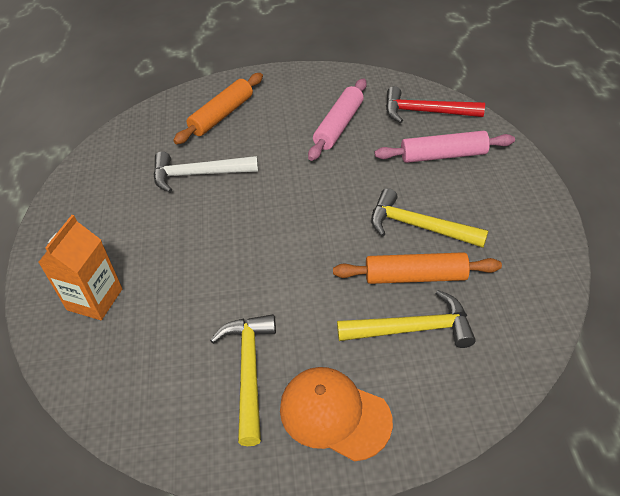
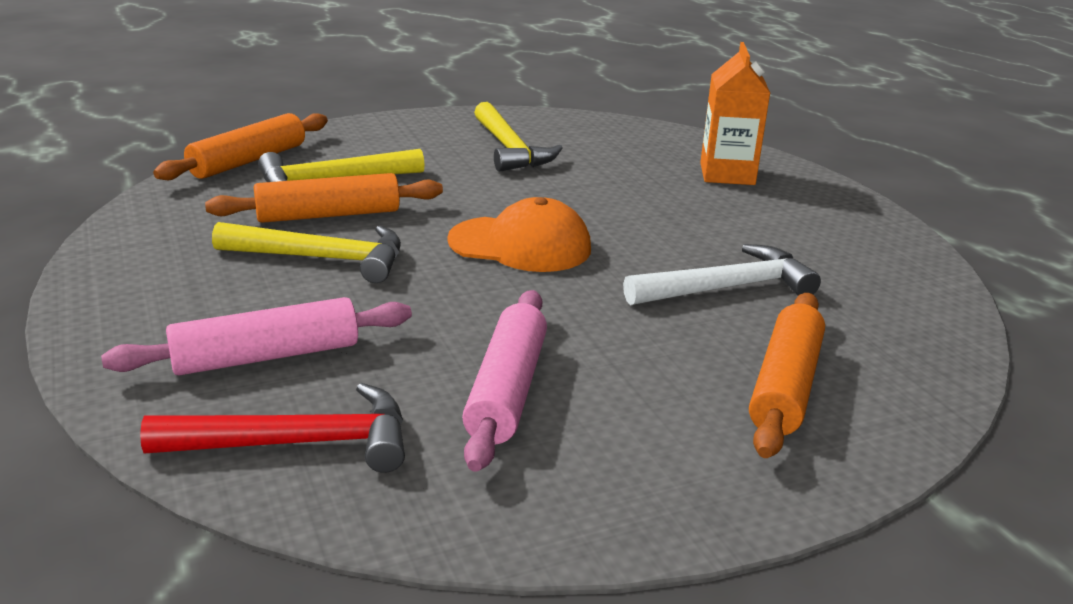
camera: 160 degrees right, 20 degrees down
orange cap [280,367,393,461] -> orange cap moved to [447,197,591,272]
none -> orange rolling pin [153,113,328,180]

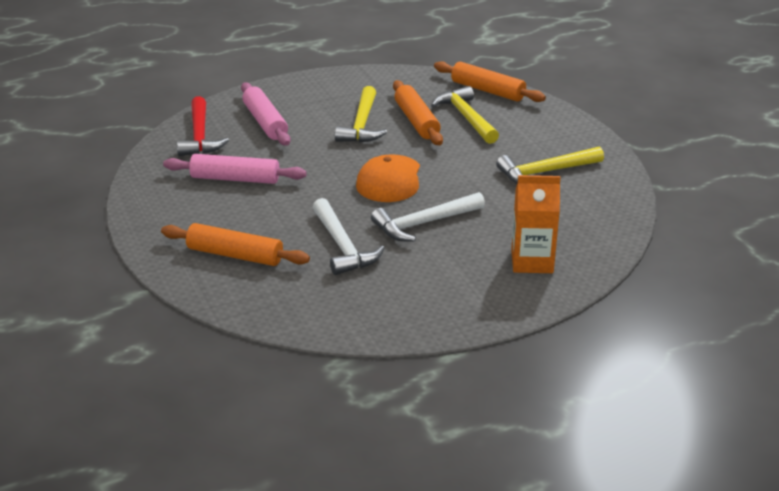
camera: 90 degrees right, 5 degrees up
none -> white hammer [371,192,485,241]

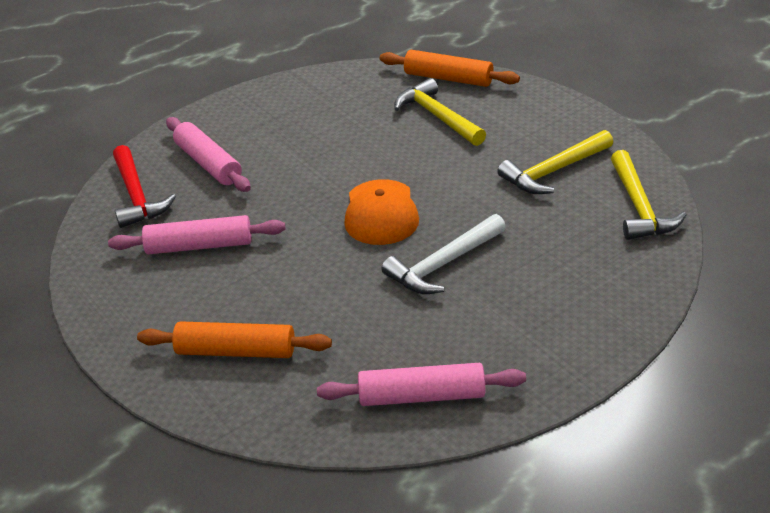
camera: 10 degrees left, 5 degrees up
white hammer [313,198,385,275] -> none
yellow hammer [335,86,387,143] -> yellow hammer moved to [611,150,687,240]
orange rolling pin [393,80,443,145] -> none
orange carton [511,175,561,273] -> none
none -> pink rolling pin [317,363,526,406]

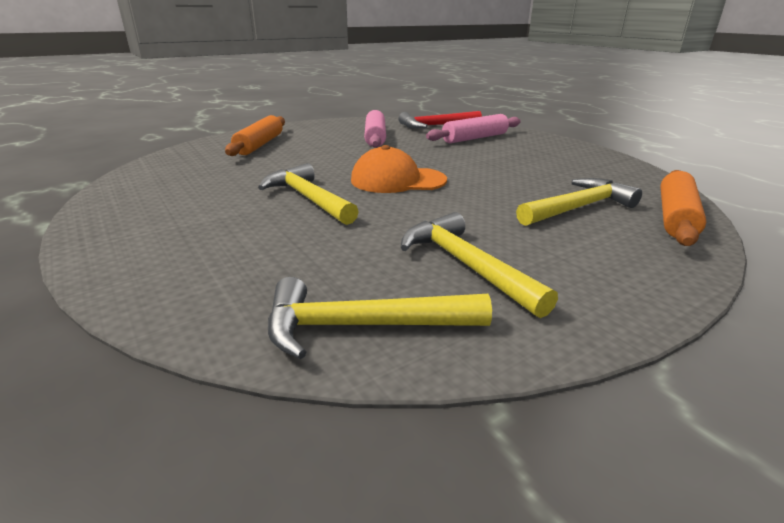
camera: 90 degrees right, 10 degrees down
pink rolling pin [317,363,526,406] -> none
white hammer [381,214,506,294] -> yellow hammer [258,163,359,225]

